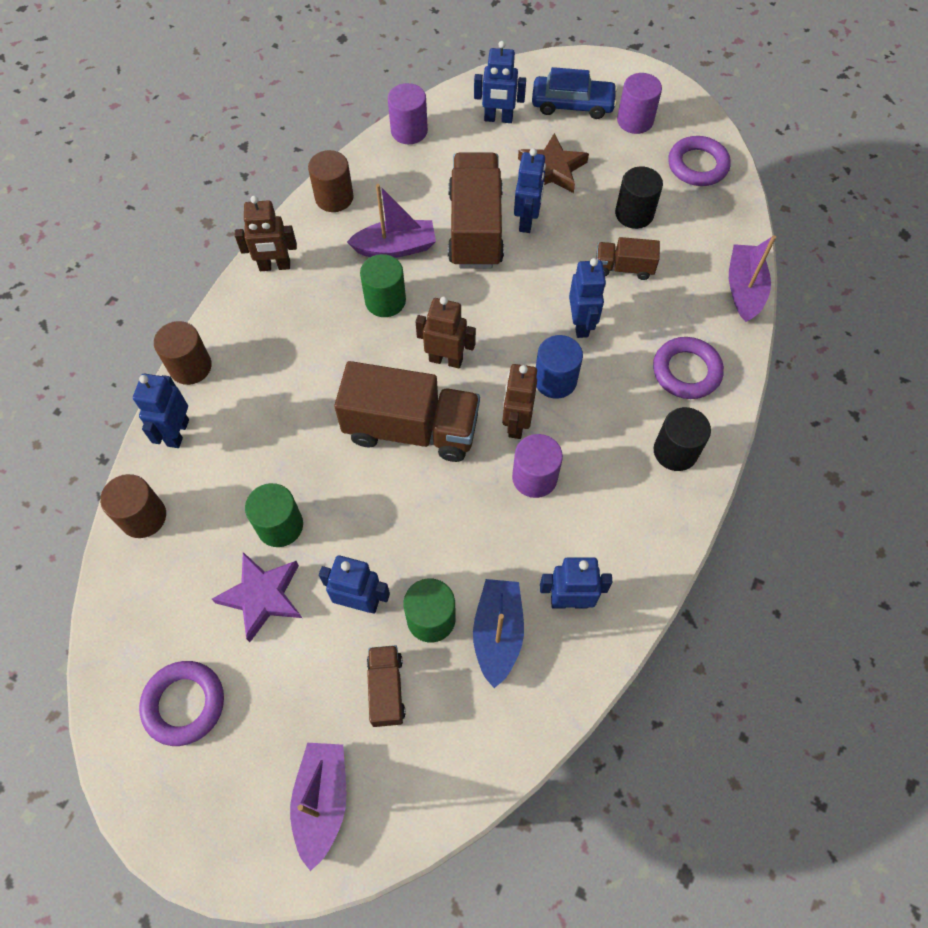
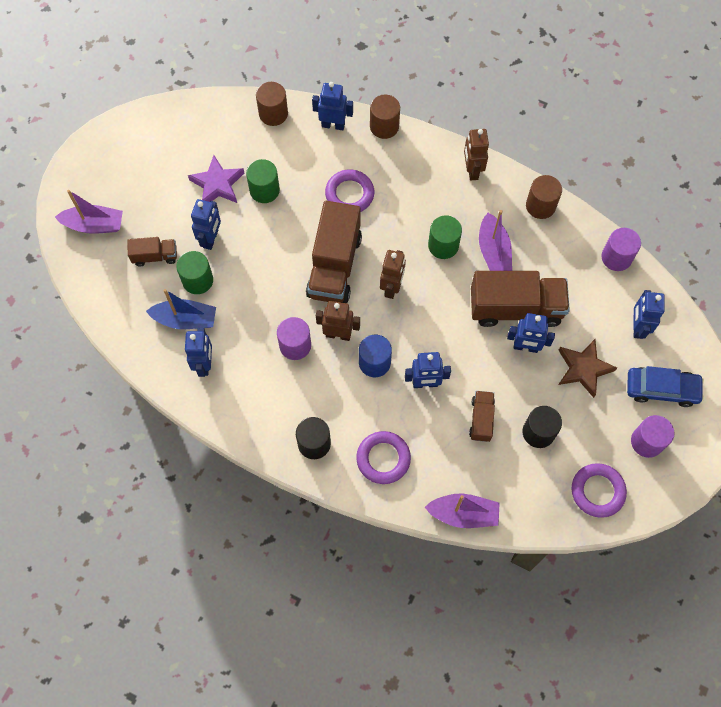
camera: 90 degrees right, 5 degrees up
purple ring [139,661,224,746] -> purple ring moved to [325,169,374,212]
blue car [532,67,617,119] -> blue car turned 90 degrees counterclockwise [627,366,704,407]

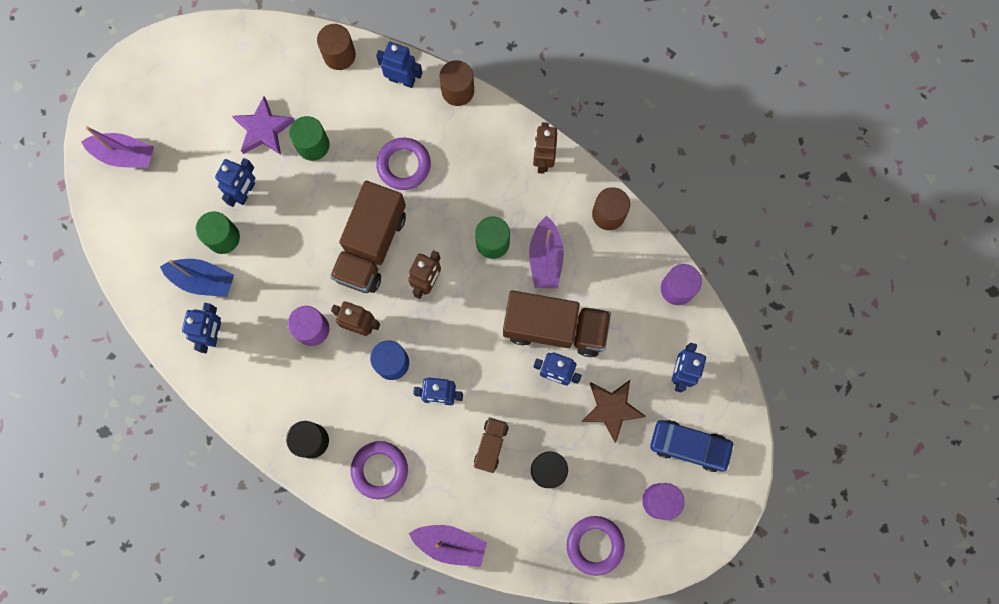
camera: 10 degrees right, 10 degrees up
brown truck [128,237,177,266] -> none

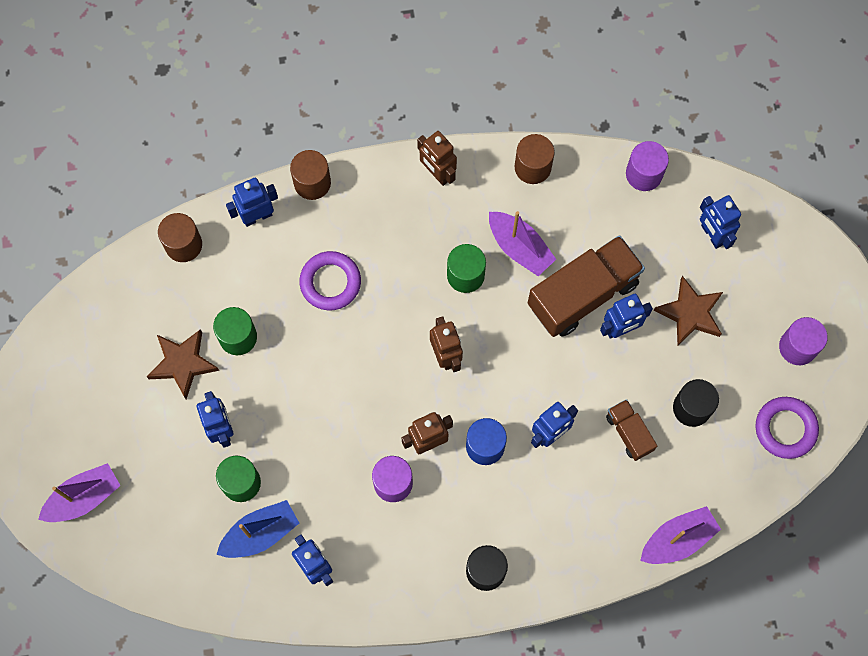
camera: 45 degrees left, 5 degrees down
purple star [232,96,295,155] -> brown star [147,329,219,399]
brown truck [330,181,406,293] -> none
purple ring [351,441,408,499] -> none
blue car [650,420,735,472] -> none

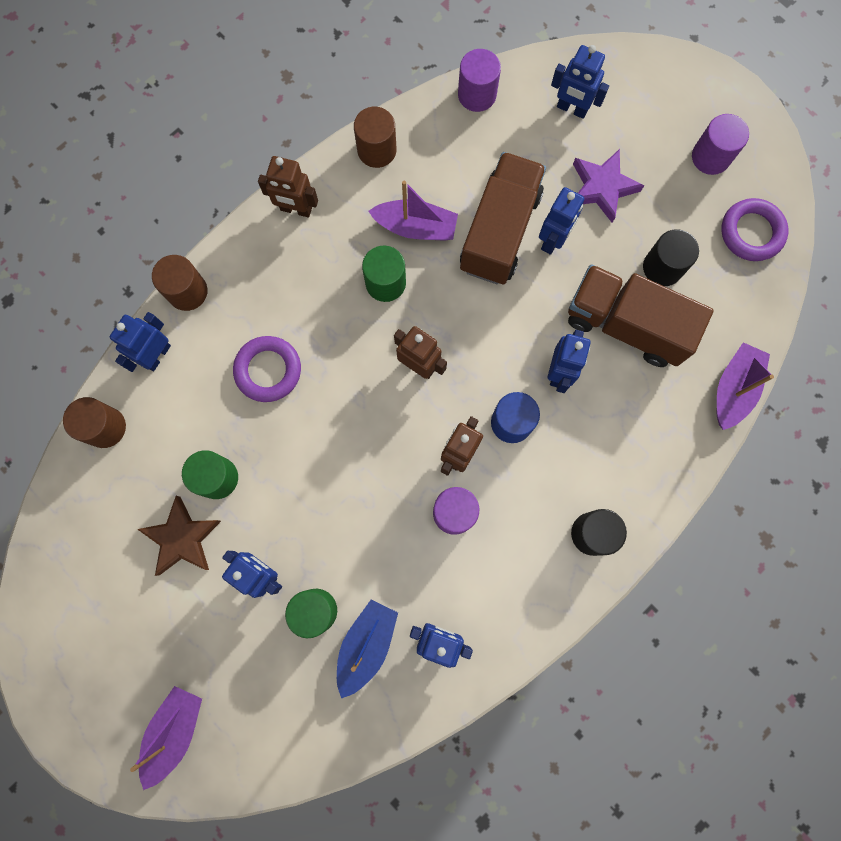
camera: 35 degrees left, 5 degrees up
brown truck [606,399,657,461] -> brown truck [568,265,714,367], size x2.00
brown star [654,276,723,346] -> purple star [573,149,645,223]

